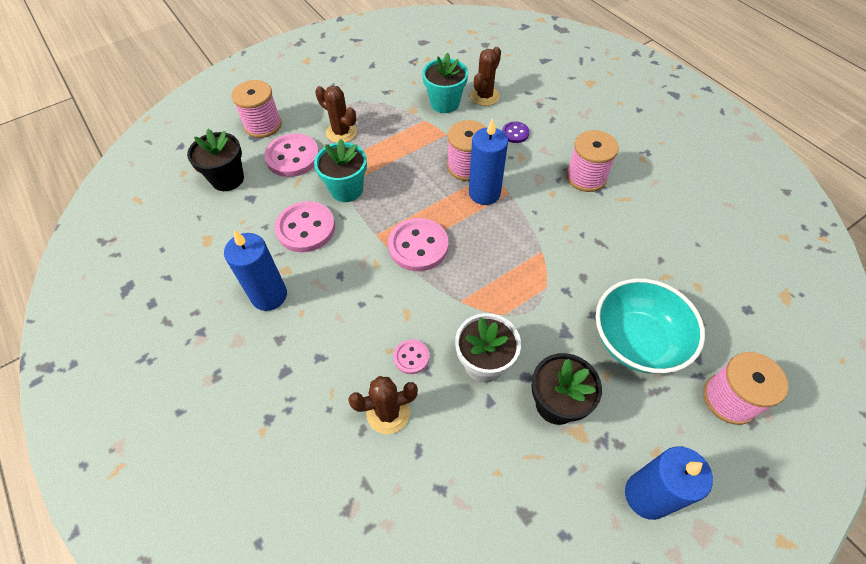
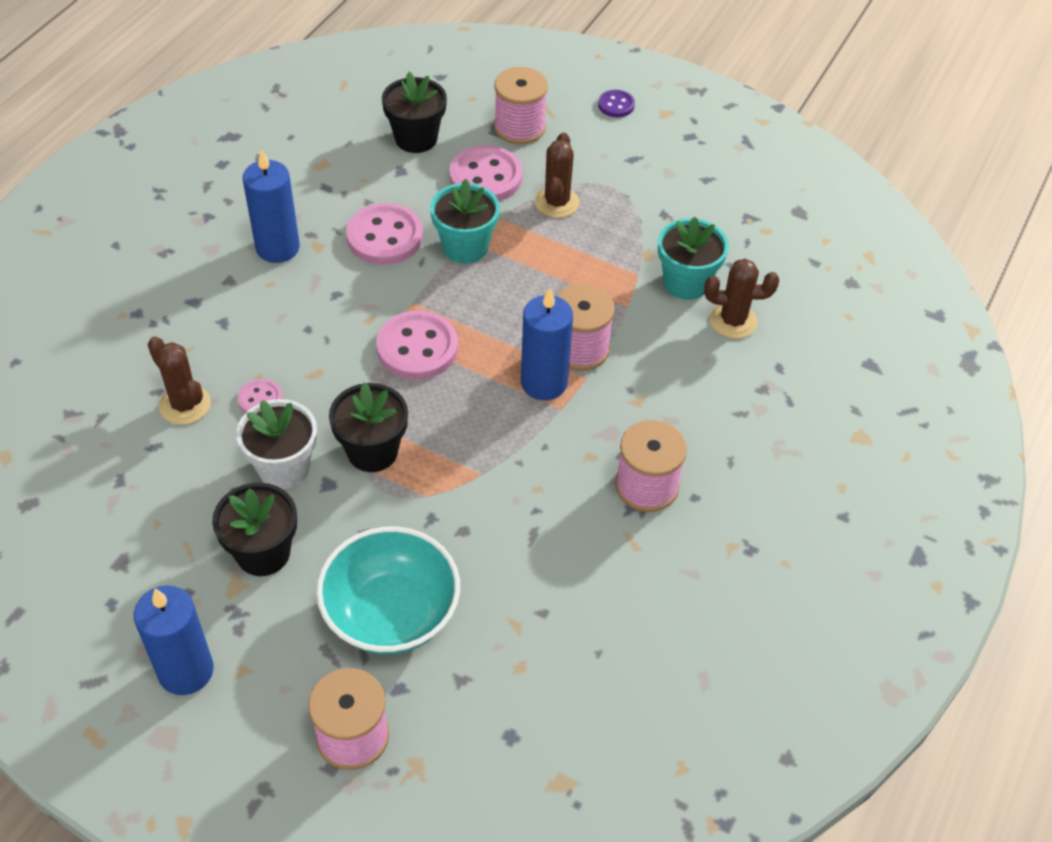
camera: 60 degrees right, 5 degrees down
purple button [502,121,530,143] -> purple button moved to [598,90,635,117]
none -> black flower pot [329,382,408,472]

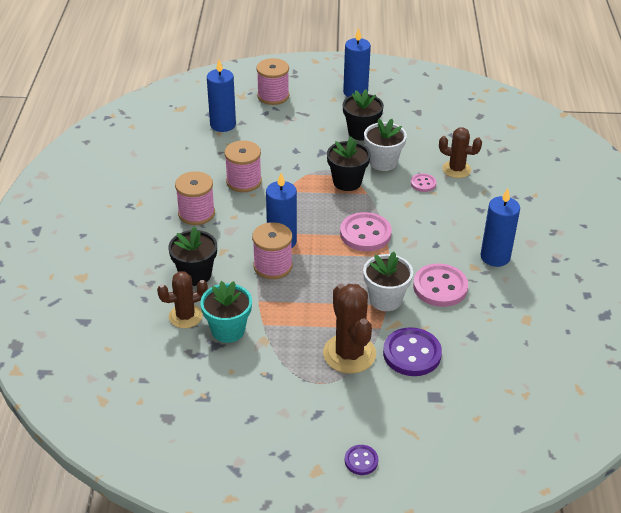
camera: 155 degrees right, 10 degrees down
turquoise bowl [316,527,460,655] -> none
black flower pot [382,72,447,153] -> black flower pot moved to [168,226,217,286]
turquoise flower pot [430,179,500,264] -> white flower pot [363,252,413,311]
pink button [449,145,523,201] -> purple button [383,327,442,376]
pink spool [494,67,548,145] -> pink spool moved to [224,141,262,192]
brown cactus [535,133,579,218] -> brown cactus [323,284,376,374], size x1.52
none -> blue candle [207,59,236,132]

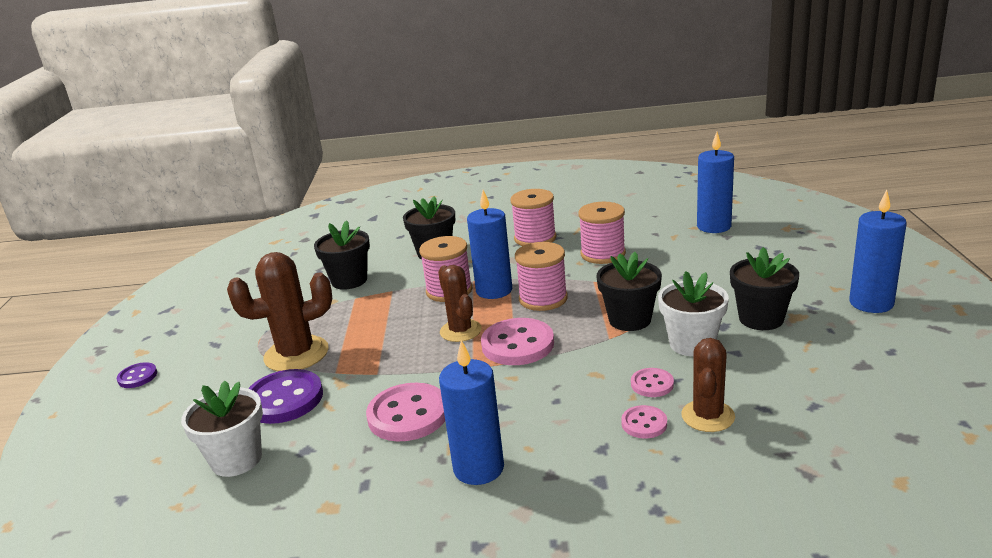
camera: 90 degrees right, 15 degrees down
brown cactus [157,271,208,328] -> brown cactus moved to [438,265,482,342]
turquoise flower pot [200,281,252,343] -> black flower pot [314,220,370,290]
pink spool [256,58,289,105] -> pink spool moved to [515,242,568,311]
white flower pot [363,252,413,311] -> white flower pot moved to [181,381,263,477]
none -> pink button [621,405,667,438]

